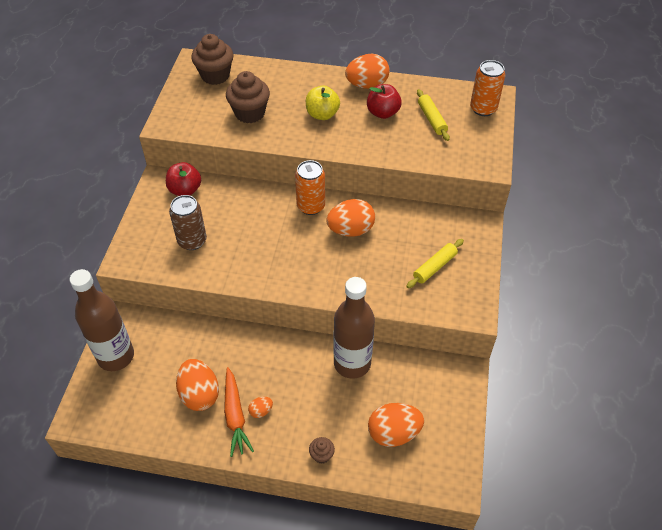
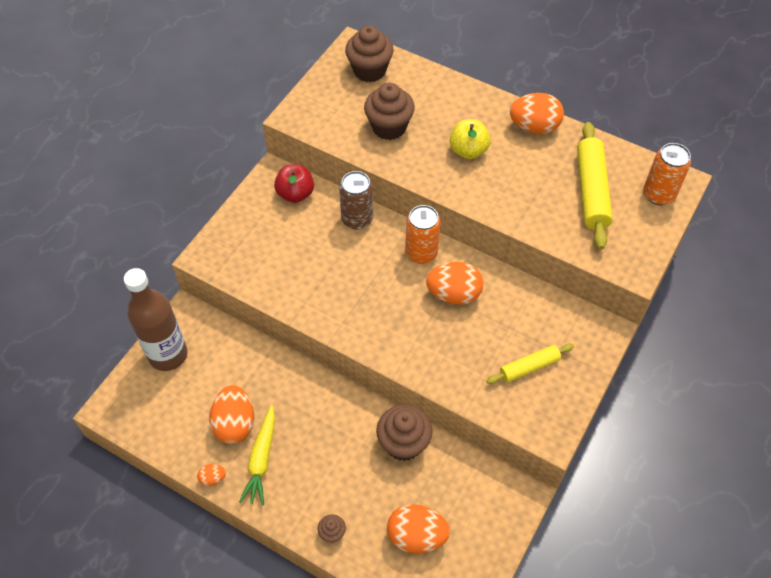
camera: 20 degrees right, 5 degrees up
brown can [169,195,207,250] -> brown can moved to [339,171,373,230]
orange carrot [224,367,254,457] -> yellow carrot [239,405,275,505]
orange egg [248,397,273,418] -> orange egg moved to [197,464,226,486]
brown bottle [334,277,375,379] -> brown cupcake [376,405,432,461]
red apple [367,84,402,119] -> none
yellow rolling pin [417,89,450,141] -> yellow rolling pin [577,122,613,249], size x1.70

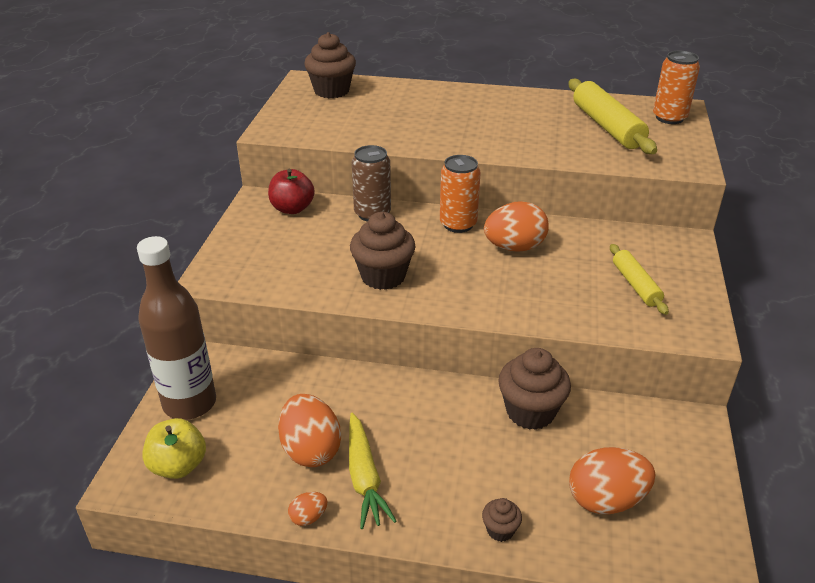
camera: 20 degrees left, 20 degrees down
brown cupcake [364,83,415,140] -> brown cupcake moved to [350,212,415,290]
yellow apple [450,119,491,159] -> yellow apple moved to [142,418,206,479]
yellow rolling pin [486,344,574,384] -> yellow rolling pin turned 60 degrees counterclockwise [610,244,669,315]
orange egg [510,93,564,134] -> none

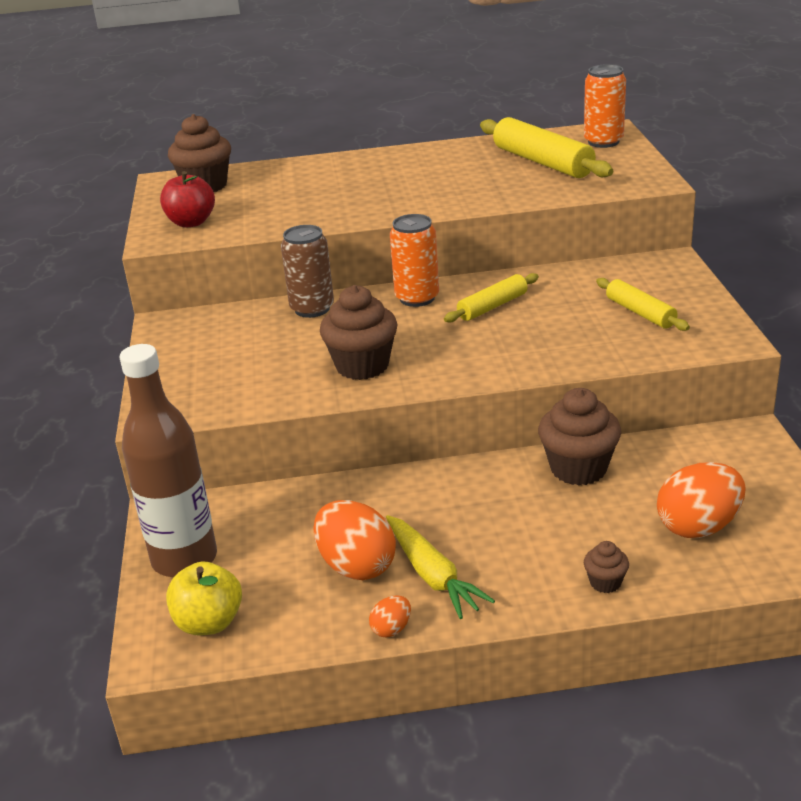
camera: 15 degrees left, 5 degrees down
red apple [268,169,315,214] -> red apple moved to [160,171,215,227]
orange egg [484,201,549,252] -> yellow rolling pin [444,273,539,323]

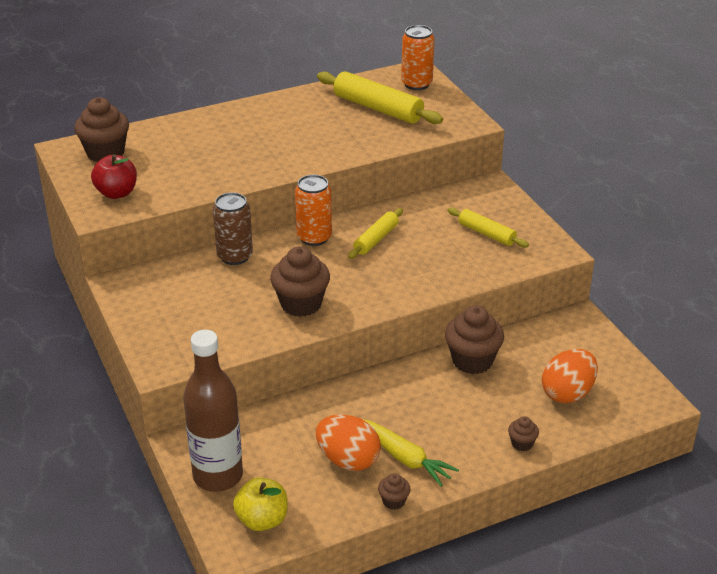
camera: 20 degrees left, 5 degrees up
orange egg [369,595,411,638] -> brown cupcake [378,473,410,510]

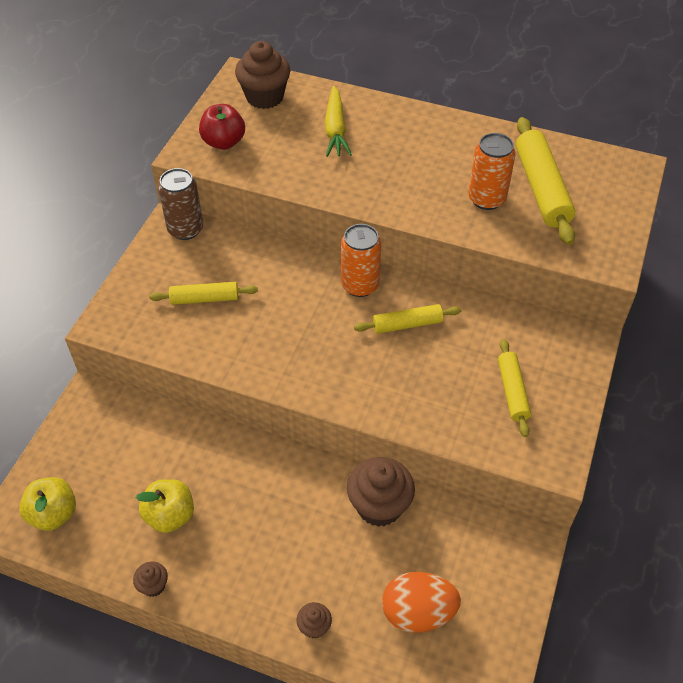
camera: 45 degrees right, 15 degrees up
brown bottle [183,330,243,492] -> none
brown can [213,192,253,265] -> brown can moved to [158,168,203,240]
brown cupcake [270,247,330,317] -> none
orange egg [316,415,381,471] -> yellow apple [136,479,194,533]
yellow carrot [362,419,459,487] -> yellow carrot moved to [325,86,352,157]
orange can [401,25,435,90] -> orange can moved to [468,133,516,210]
none -> yellow rolling pin [149,282,258,305]

